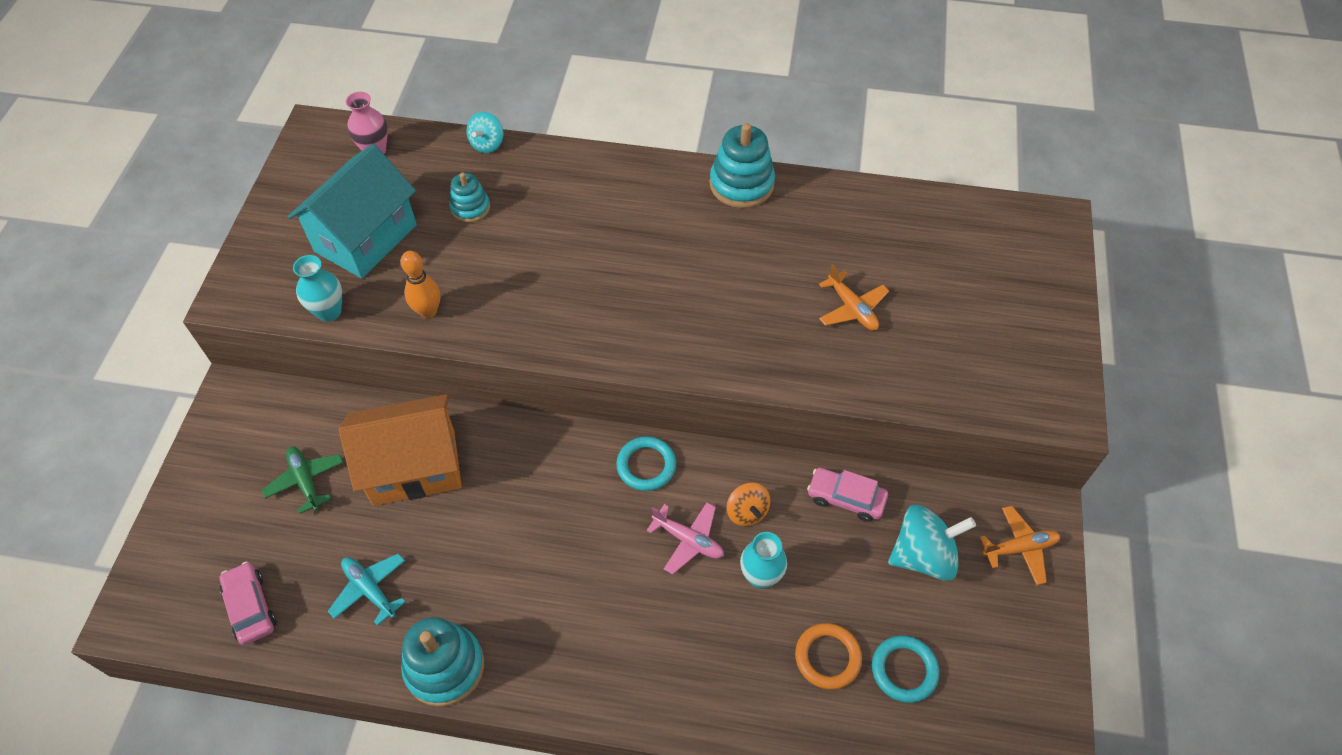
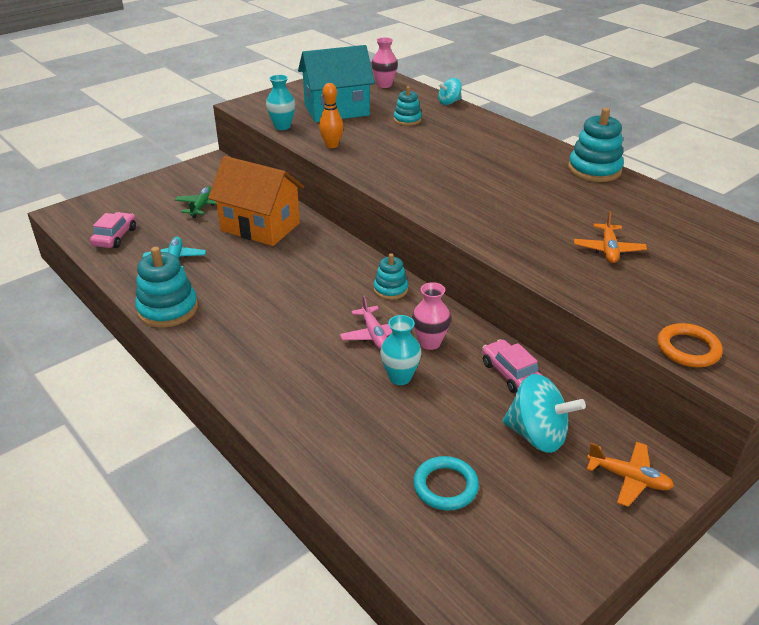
camera: 40 degrees right, 20 degrees down
turquoise ring [616,436,676,491] -> turquoise stacking toy [374,253,408,300]
orange spinning top [727,483,770,526] -> pink vase [412,282,451,350]
orange ring [795,623,862,689] -> orange ring moved to [657,323,723,367]

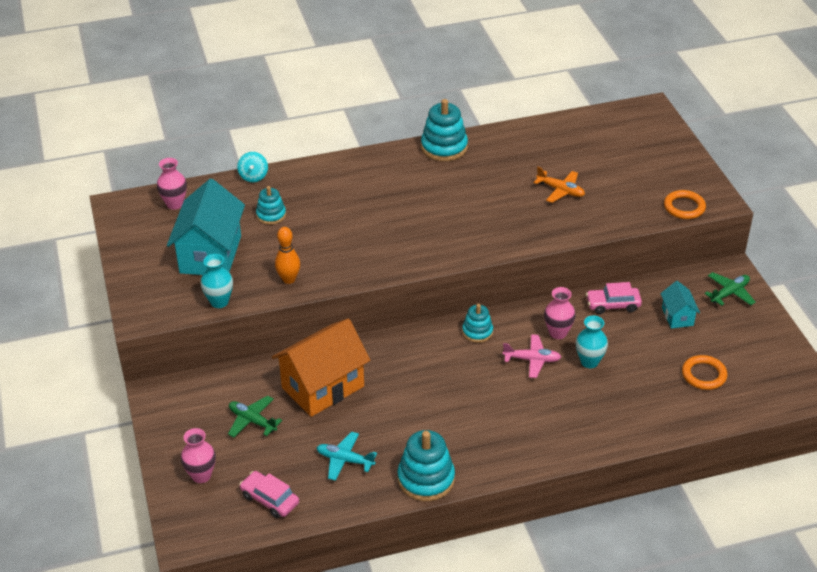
camera: 65 degrees left, 5 degrees up
turquoise ring [413,456,479,510] -> orange ring [682,355,727,390]
turquoise spinning top [502,374,586,453] -> turquoise house [660,281,700,329]
orange plane [587,442,674,507] -> green plane [705,272,756,306]
none -> pink vase [181,428,216,483]

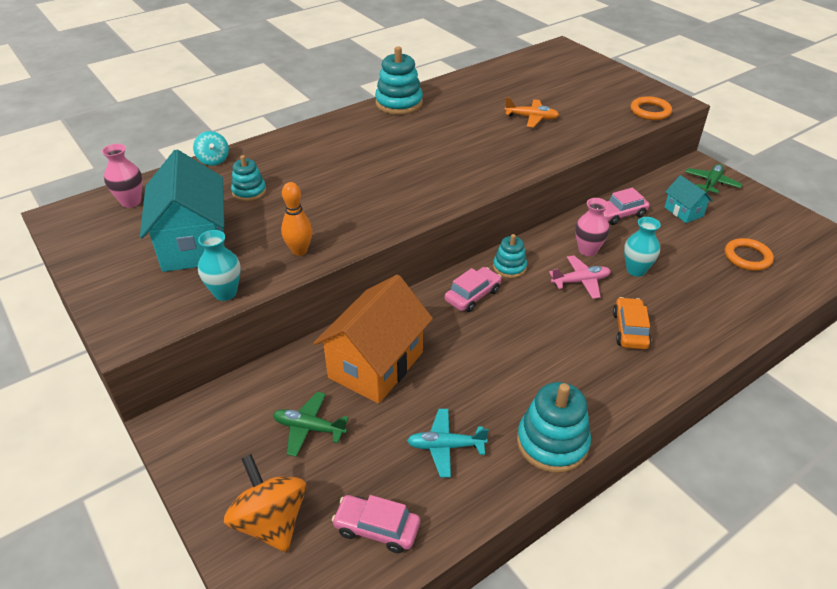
camera: 20 degrees left, 0 degrees up
pink vase [181,428,216,483] -> orange spinning top [224,454,306,553]
none -> pink car [445,267,502,312]
none -> orange car [613,297,651,350]

